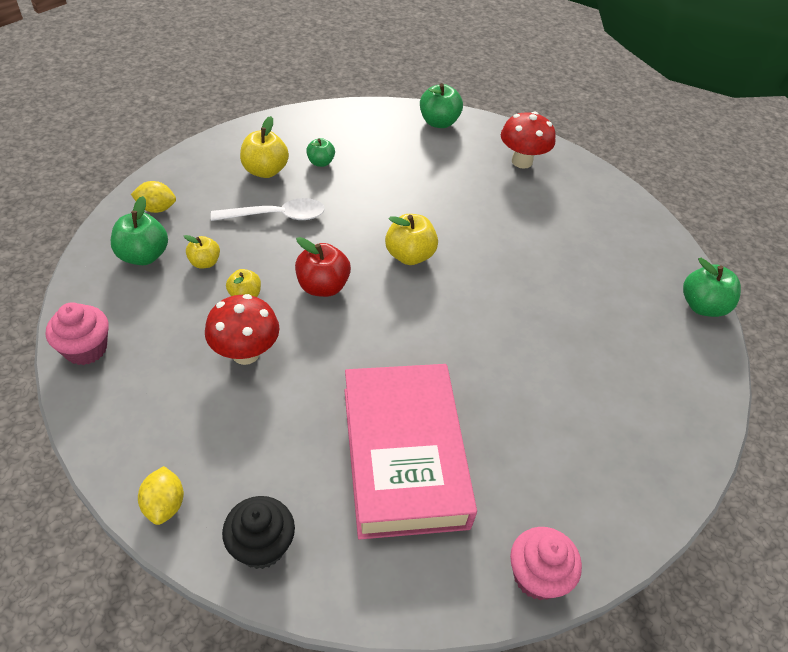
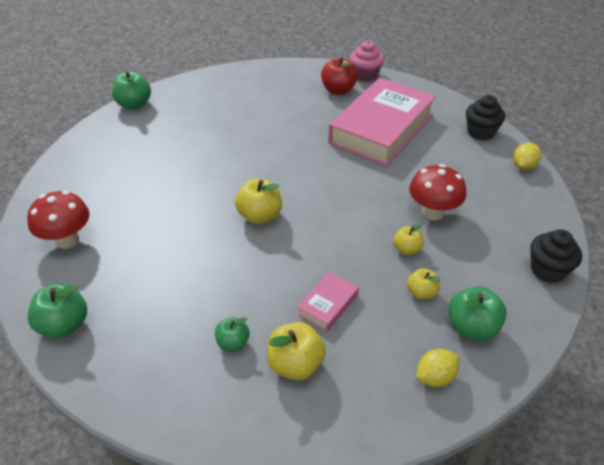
camera: 135 degrees left, 5 degrees down
pink cupcake [46,302,109,365] -> black cupcake [530,229,582,283]
yellow lemon [131,181,176,213] -> yellow lemon turned 75 degrees counterclockwise [416,349,460,387]
white spoon [211,198,325,221] -> pink book [297,272,359,332]
red apple [295,237,351,297] -> red apple moved to [321,57,358,95]

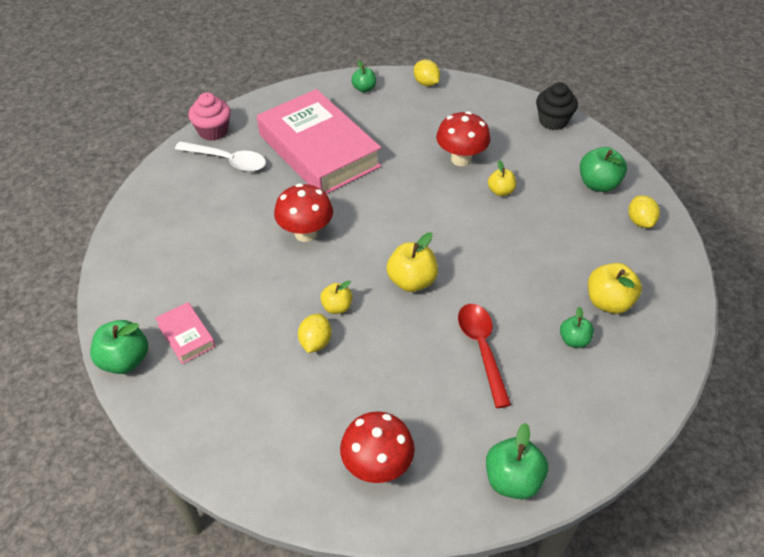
camera: 70 degrees left, 5 degrees up
pink book [297,272,359,332] -> pink book moved to [155,302,215,364]
red apple [321,57,358,95] -> white spoon [175,141,266,172]
yellow apple [407,268,440,300] -> yellow apple moved to [320,281,353,314]
black cupcake [466,95,505,140] -> green apple [351,60,376,92]
none -> red mushroom [274,183,333,242]
none -> yellow lemon [298,313,332,353]
none -> red spoon [458,304,511,408]

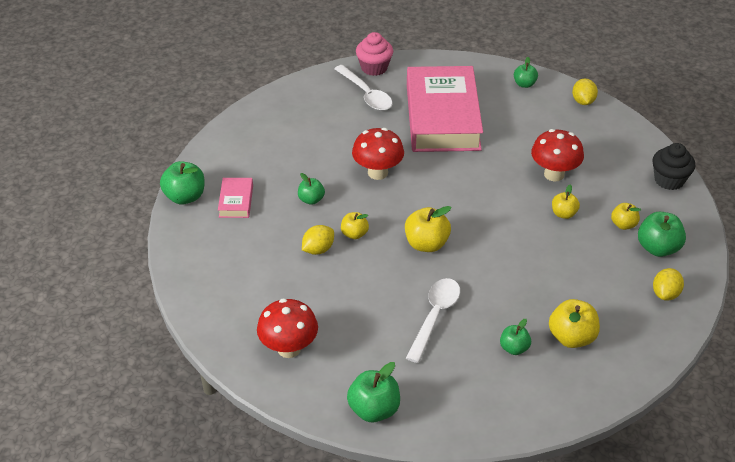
camera: 35 degrees right, 5 degrees down
red spoon [458,304,511,408] -> white spoon [406,278,460,363]
none -> green apple [298,173,325,205]
none -> yellow apple [611,203,641,230]

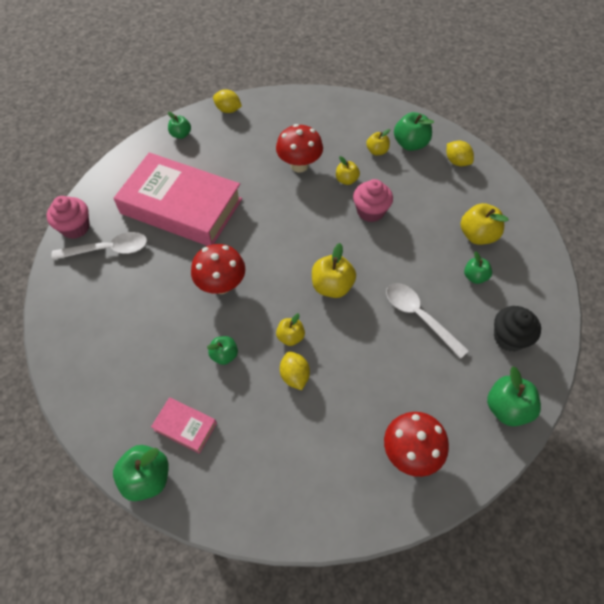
camera: 65 degrees left, 15 degrees up
black cupcake [652,143,695,190] -> black cupcake moved to [494,306,541,352]
none -> pink cupcake [353,179,393,222]

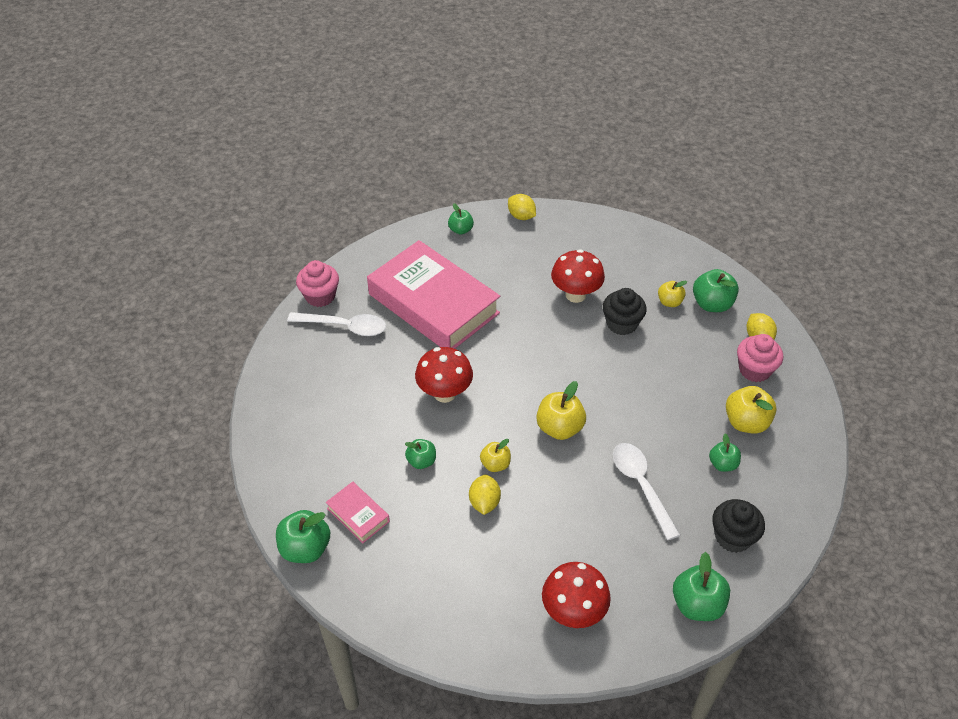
camera: 20 degrees right, 10 degrees down
yellow apple [336,156,360,185] -> black cupcake [603,288,647,335]
pink cupcake [353,179,393,222] -> pink cupcake moved to [737,334,783,382]

